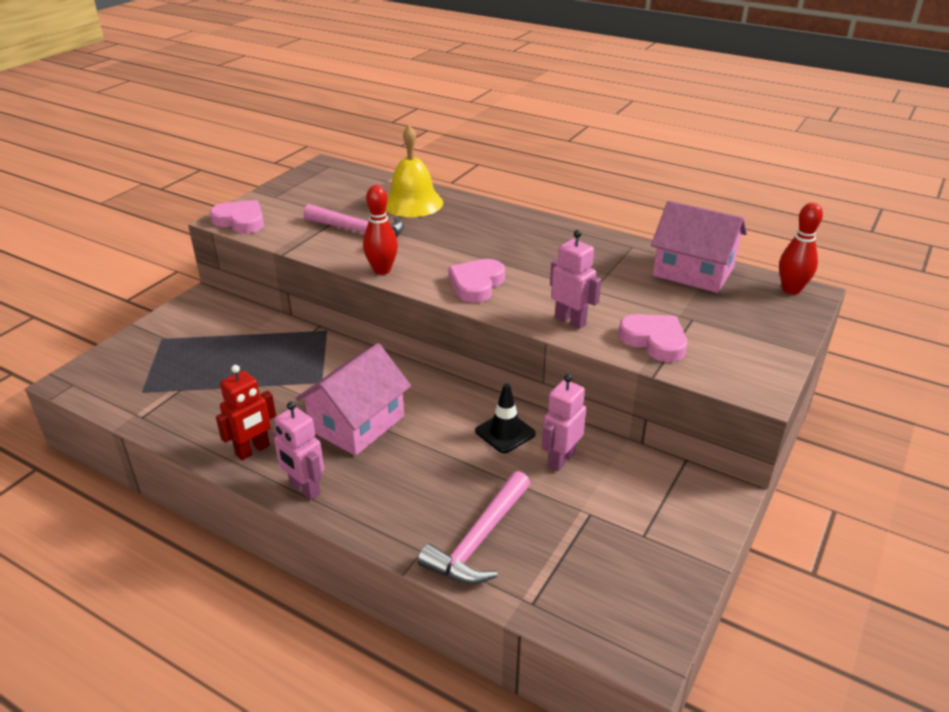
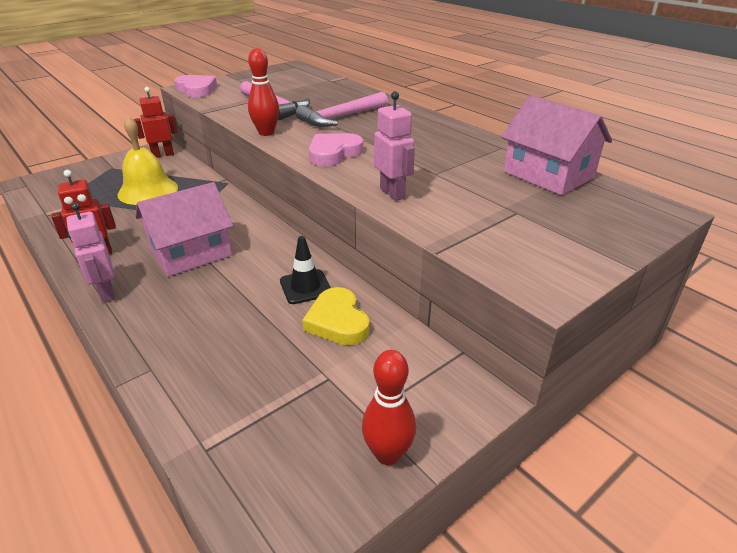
camera: 20 degrees right, 0 degrees up
yellow bell [386,125,443,217] -> yellow bell moved to [118,116,178,205]
pink hammer [417,471,530,584] -> pink hammer moved to [295,92,388,127]
pink robot [542,374,586,471] -> yellow heart [302,287,369,345]
pink heart [618,314,687,362] -> none
red bowling pin [779,202,823,295] -> red bowling pin moved to [362,350,416,465]
none -> red robot [134,87,178,158]

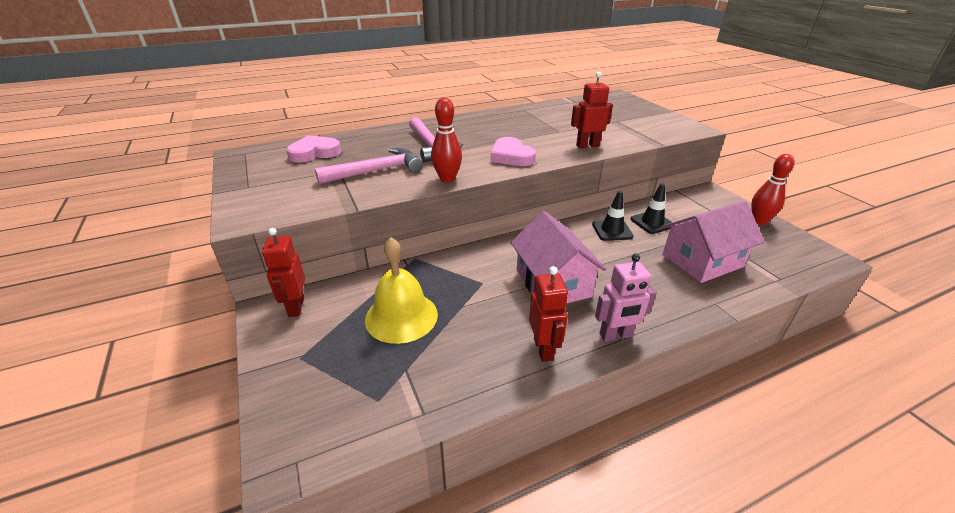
camera: 75 degrees left, 0 degrees up
pink heart [174,75,217,97] -> pink heart moved to [286,135,341,163]
yellow heart [302,287,369,345] -> black traffic cone [631,184,675,234]
pink robot [374,91,415,201] -> red robot [571,72,613,148]
pink house [501,95,612,195] -> pink house moved to [663,201,764,283]

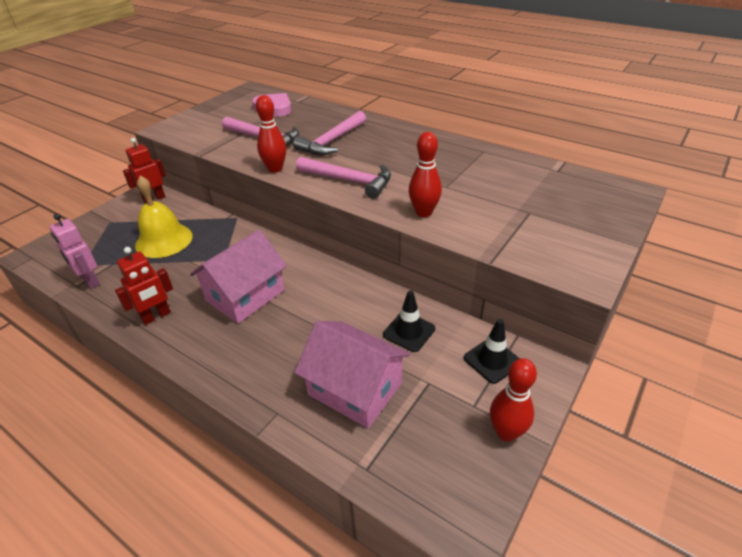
camera: 60 degrees right, 5 degrees up
pink heart [490,137,536,166] -> pink hammer [296,157,391,199]
red robot [571,72,613,148] -> red bowling pin [409,132,442,217]
black traffic cone [592,191,634,241] -> black traffic cone moved to [464,319,520,384]
pink robot [595,254,657,342] -> pink robot moved to [50,213,100,289]

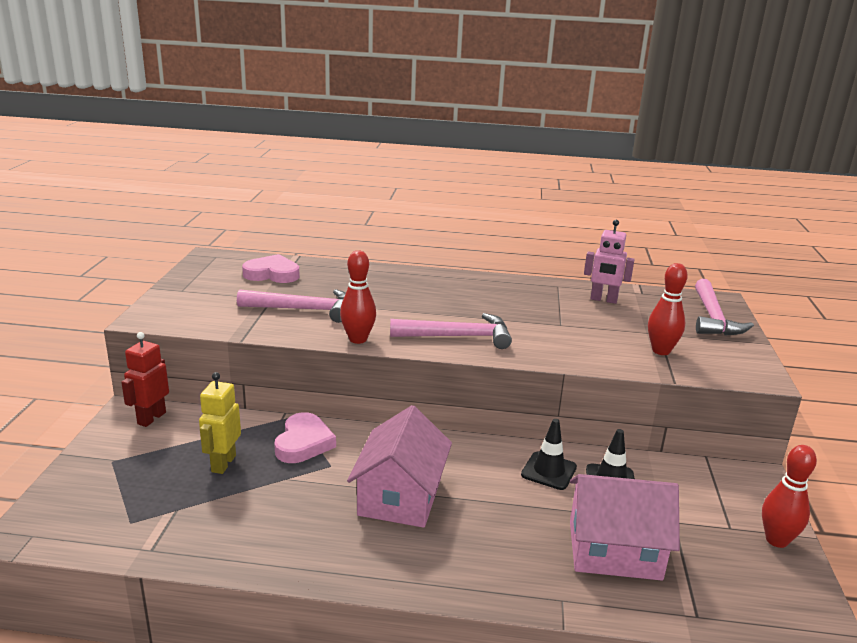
camera: 30 degrees left, 15 degrees down
pink robot [50,213,100,289] -> pink robot moved to [584,220,635,304]
red robot [115,247,173,325] -> none
yellow bell [135,176,193,258] -> yellow robot [199,372,241,474]
pink hammer [293,111,366,155] -> pink hammer moved to [695,279,754,336]
red bowling pin [409,132,442,217] -> red bowling pin moved to [648,263,688,355]
black traffic cone [464,319,520,384] -> black traffic cone moved to [521,419,577,490]
none -> pink heart [274,412,336,463]

